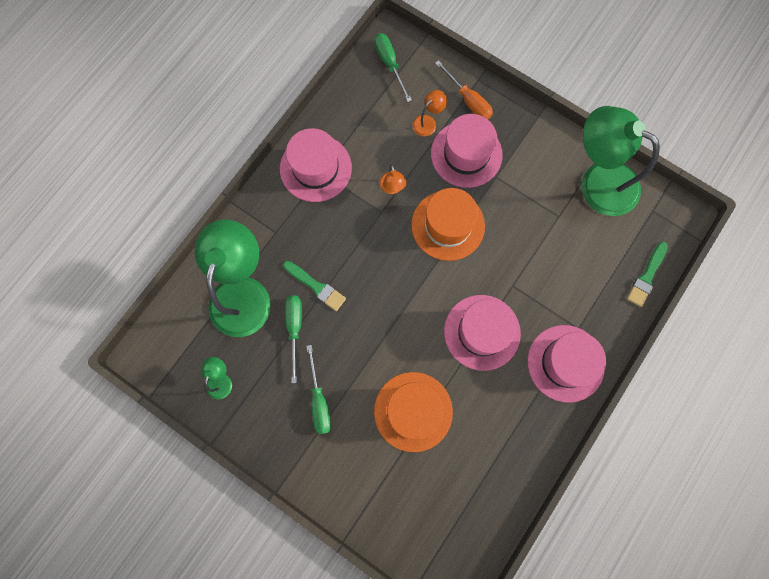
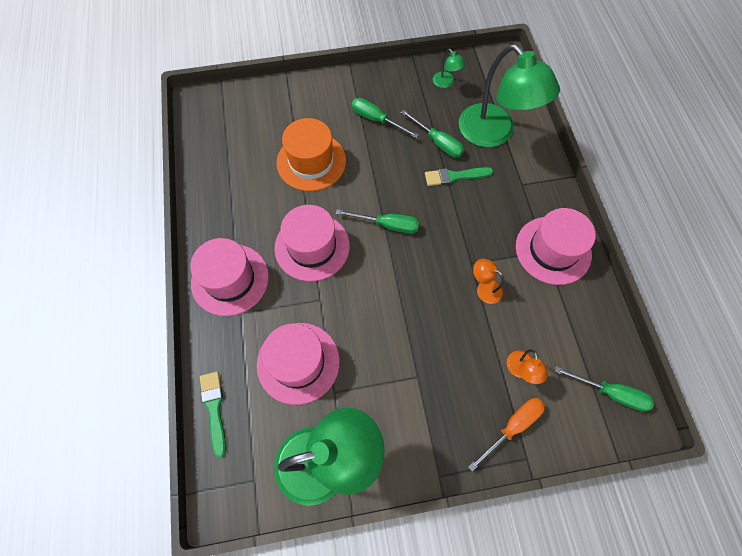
camera: 135 degrees right, 10 degrees down
orange hat [411,188,485,261] -> none
pink hat [431,114,502,188] -> pink hat moved to [257,323,340,405]
orange screwdriver [435,60,493,119] -> orange screwdriver turned 135 degrees clockwise [468,398,545,472]
none -> green screwdriver [336,210,419,234]

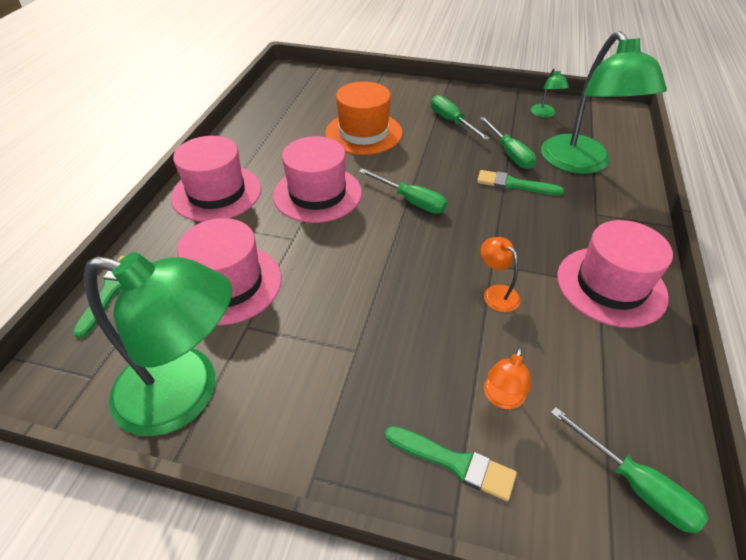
camera: 25 degrees right, 20 degrees down
orange screwdriver [468,398,545,472] -> green brush [385,426,517,501]

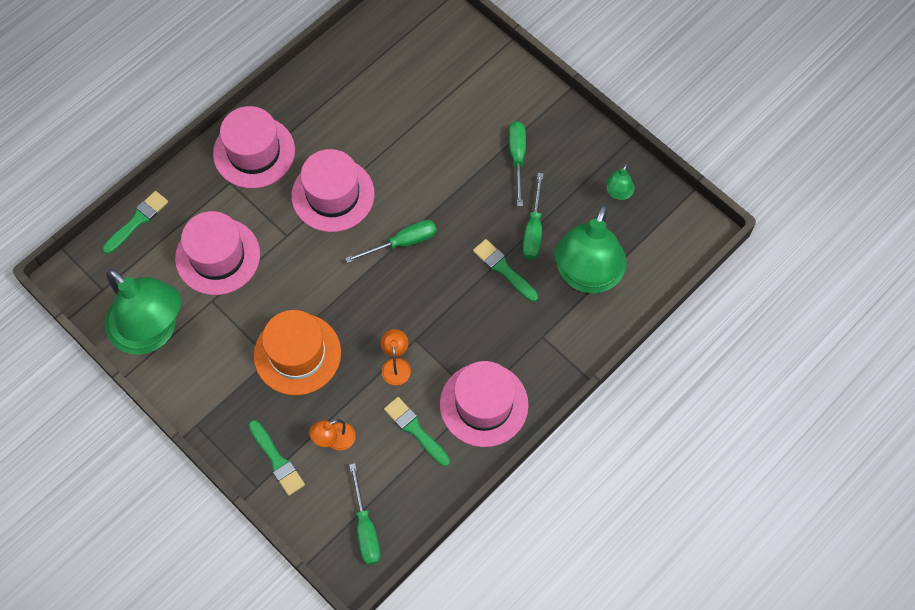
camera: 30 degrees right, 20 degrees up
orange hat [325,81,403,155] -> orange hat moved to [254,310,341,395]
green screwdriver [359,168,447,214] -> green screwdriver turned 90 degrees counterclockwise [345,220,436,263]
none -> green brush [384,397,450,467]

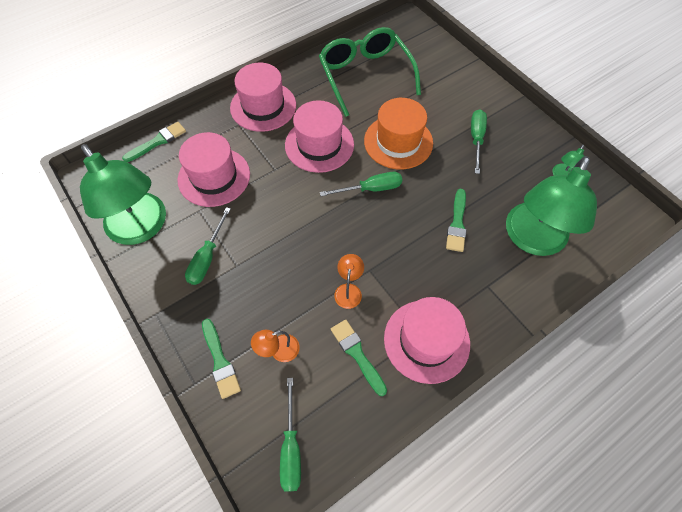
camera: 10 degrees right, 5 degrees down
orange hat [254,310,341,395] -> orange hat moved to [364,98,433,169]
green brush [473,239,538,302] -> green brush turned 135 degrees counterclockwise [446,189,466,252]
green screwdriver [522,173,543,260] -> green screwdriver moved to [185,207,231,285]
none -> green glasses [319,27,421,117]

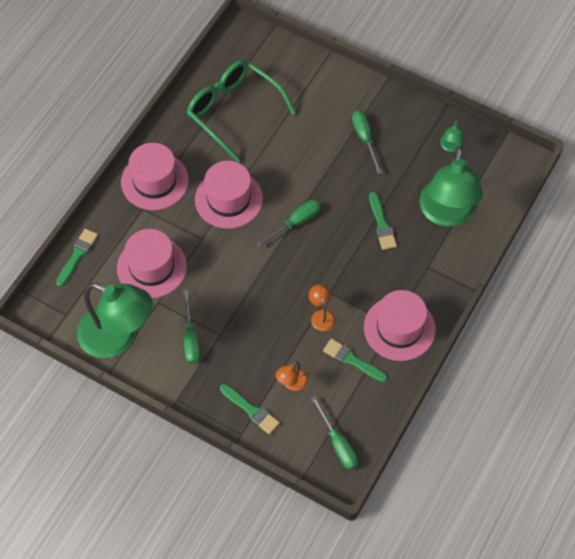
camera: 25 degrees left, 0 degrees up
orange hat [364,98,433,169] -> none

